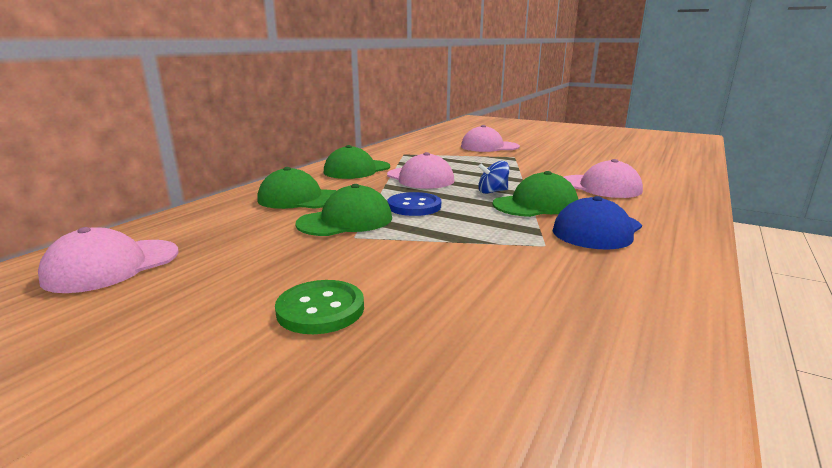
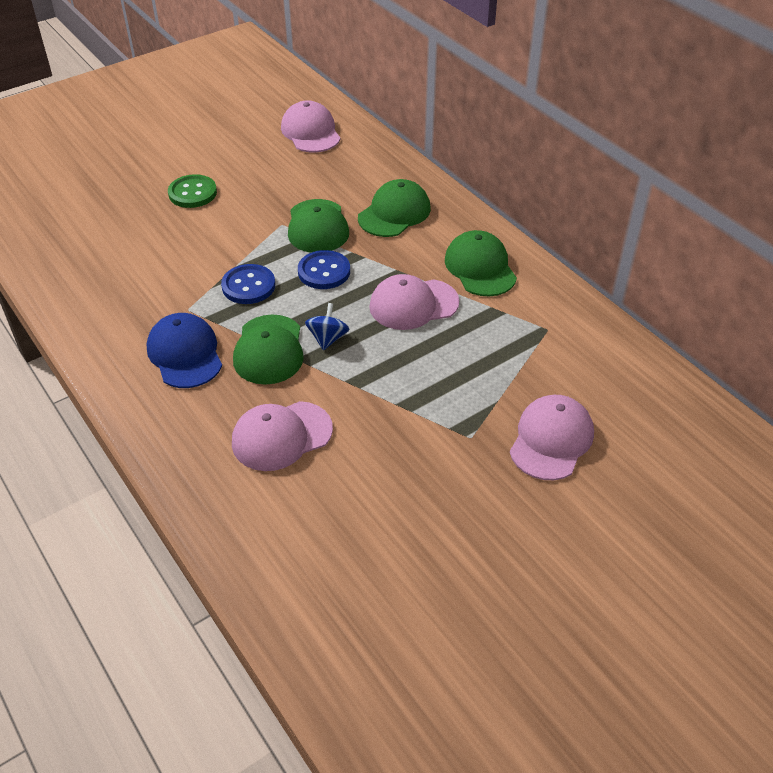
camera: 115 degrees right, 25 degrees up
none -> blue button [221,264,275,304]

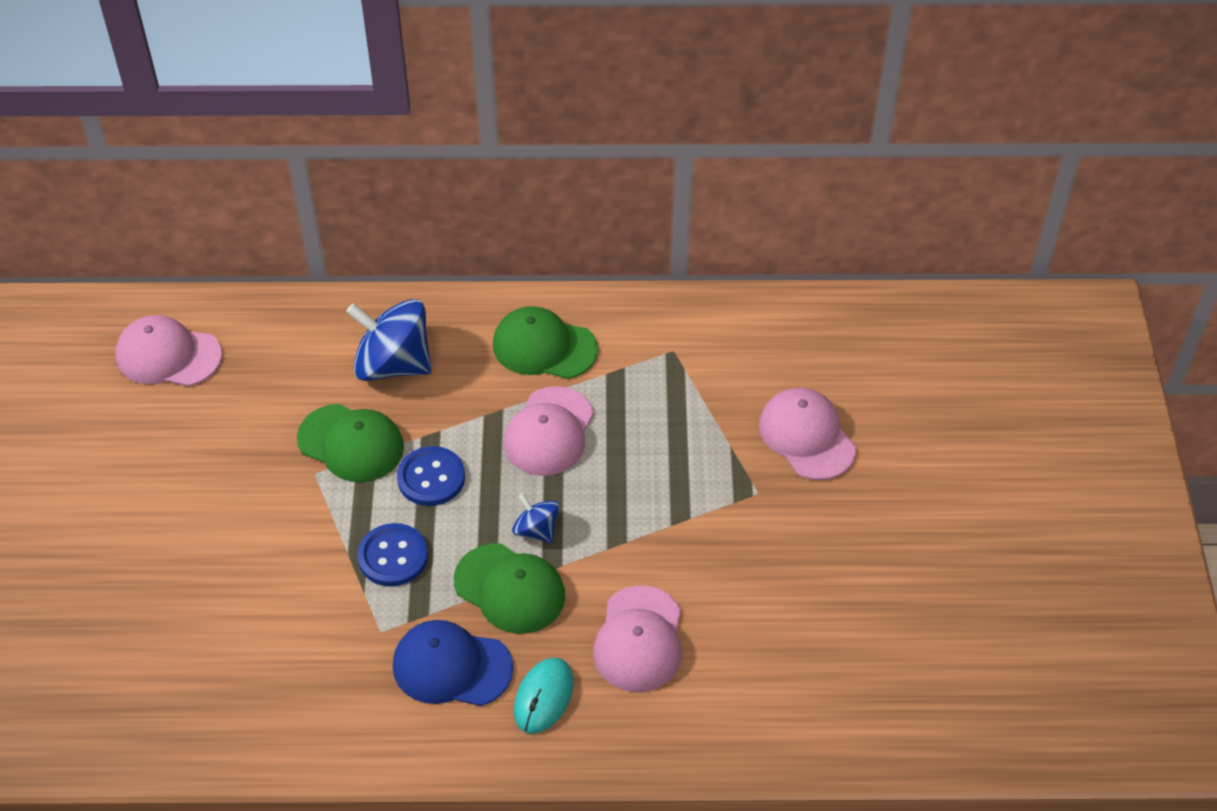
camera: 55 degrees left, 5 degrees up
green button [168,174,217,208] -> none
green cap [358,179,431,237] -> blue spinning top [346,299,431,381]
none -> turquoise mouse [514,658,573,734]

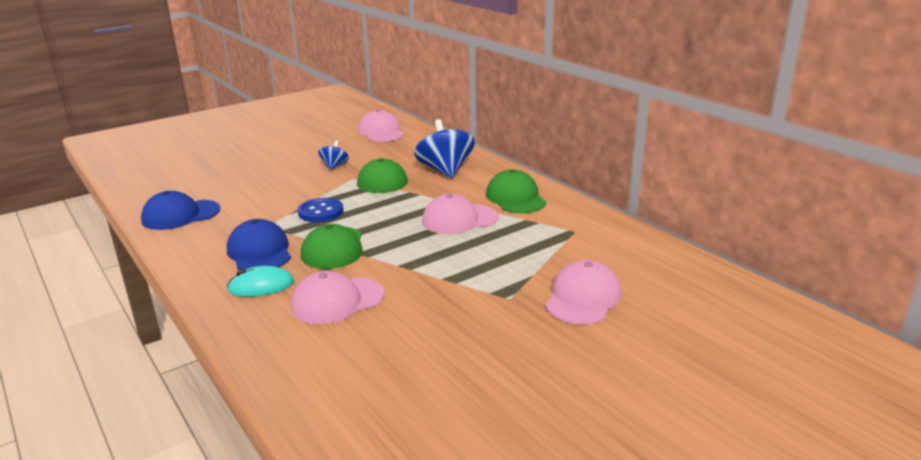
camera: 55 degrees right, 25 degrees down
blue button [397,446,465,506] -> none
blue spinning top [512,493,560,543] -> blue spinning top moved to [318,140,349,170]
none -> blue cap [141,191,220,230]

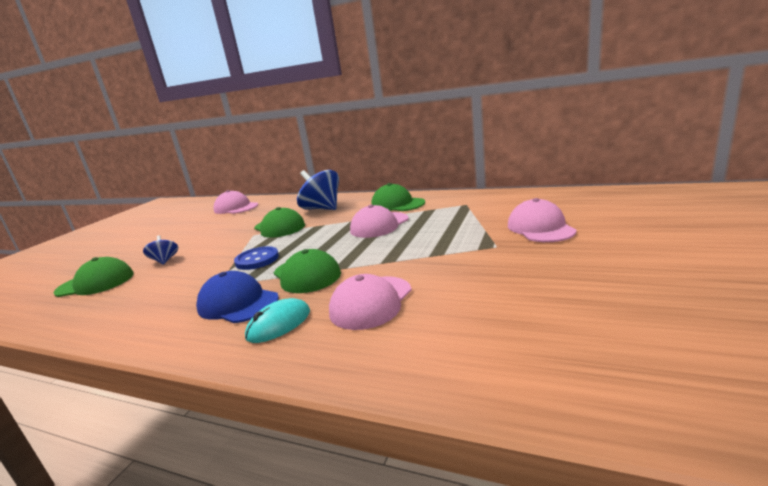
camera: 30 degrees left, 5 degrees down
blue cap [141,191,220,230] -> none
blue spinning top [318,140,349,170] -> blue spinning top moved to [143,235,178,265]
none -> green cap [53,257,134,297]

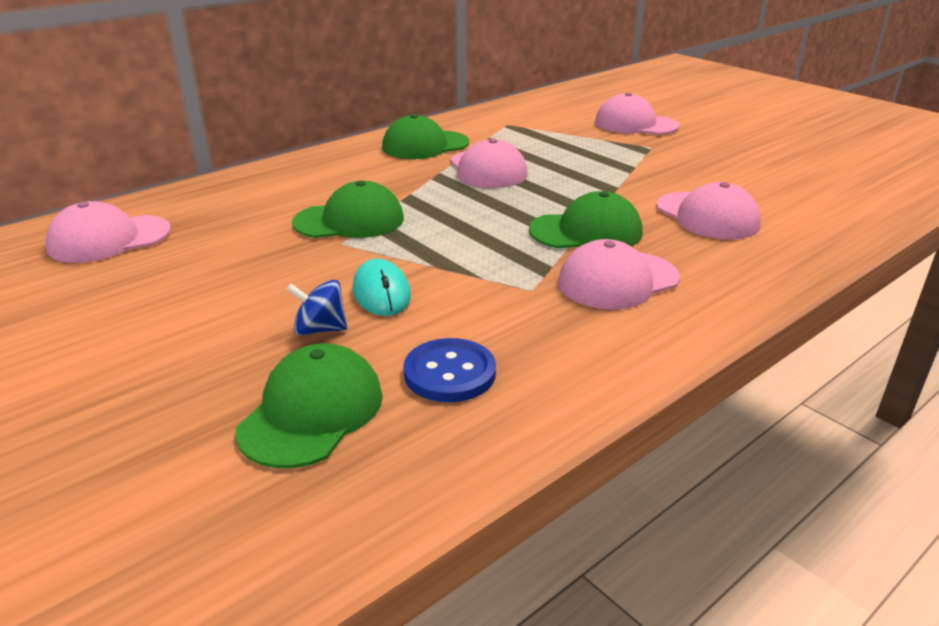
camera: 65 degrees left, 10 degrees up
blue cap [196,271,279,323] -> pink cap [558,239,680,310]
blue button [234,246,279,270] -> blue button moved to [403,338,496,402]
turquoise mouse [245,298,310,343] -> turquoise mouse moved to [353,259,411,316]
blue spinning top [297,170,339,210] -> none

